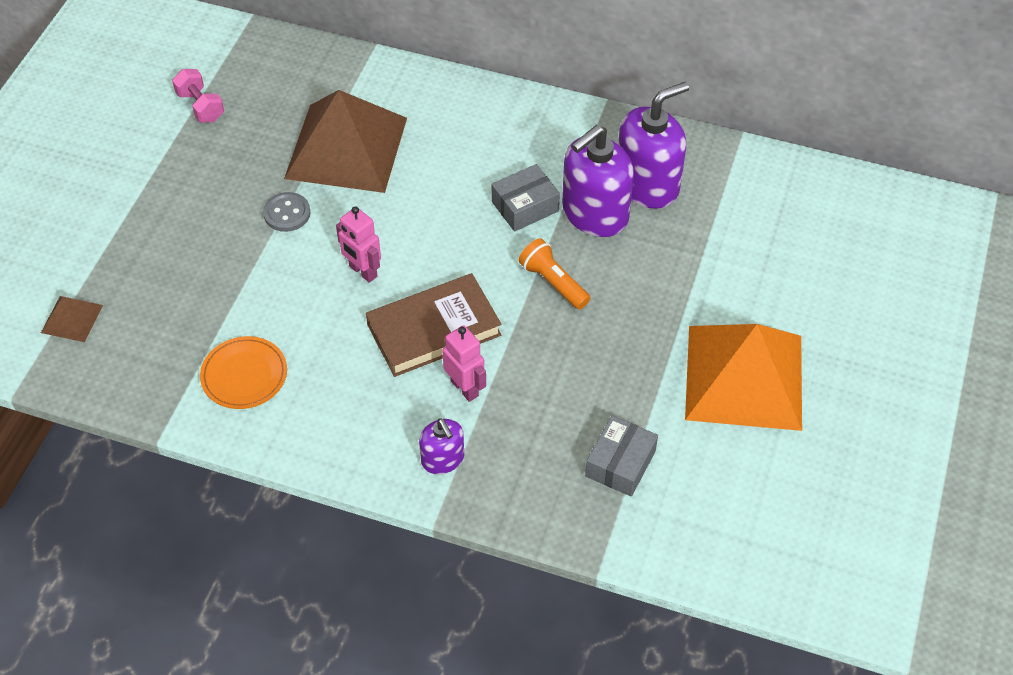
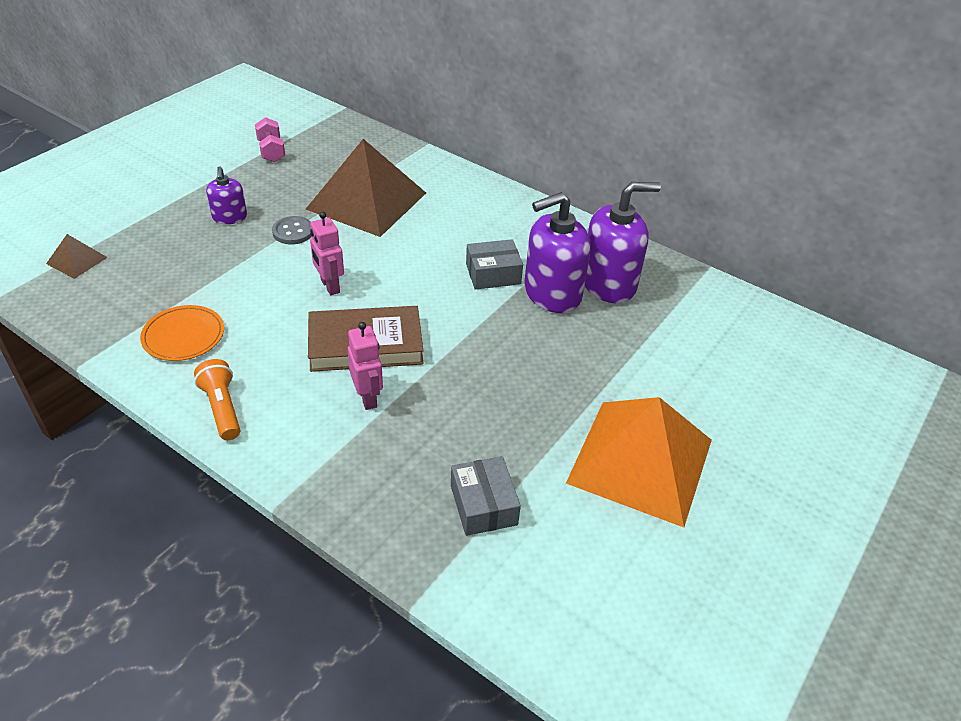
camera: 15 degrees right, 10 degrees down
purple soap dispenser [419,418,464,474] -> purple soap dispenser moved to [206,166,247,224]
orange flashlight [519,238,590,310] -> orange flashlight moved to [194,359,240,440]
grey box [585,415,658,497] -> grey box turned 60 degrees counterclockwise [451,456,521,536]

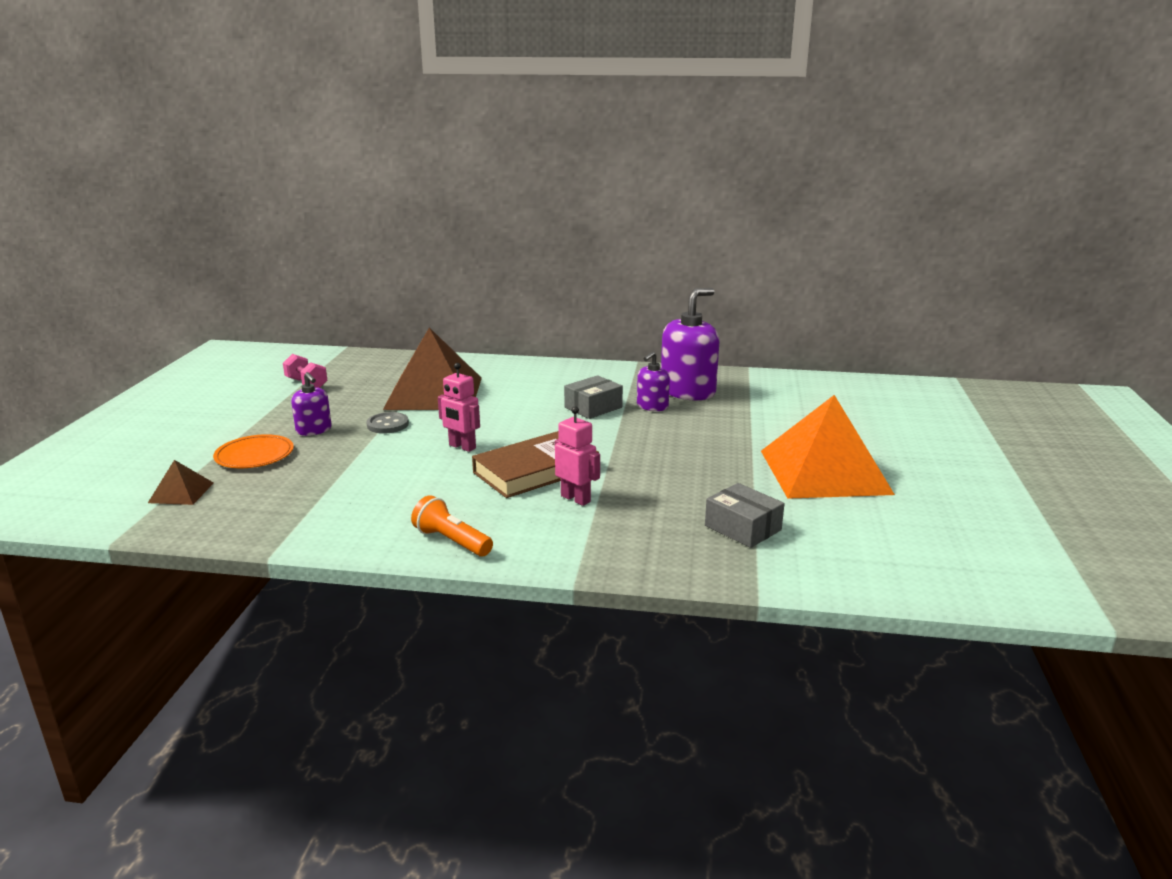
camera: 25 degrees left, 20 degrees down
orange plate [140,305,224,361] -> orange plate moved to [213,434,294,468]
purple soap dispenser [525,192,591,313] -> purple soap dispenser [637,351,670,411], size x0.54

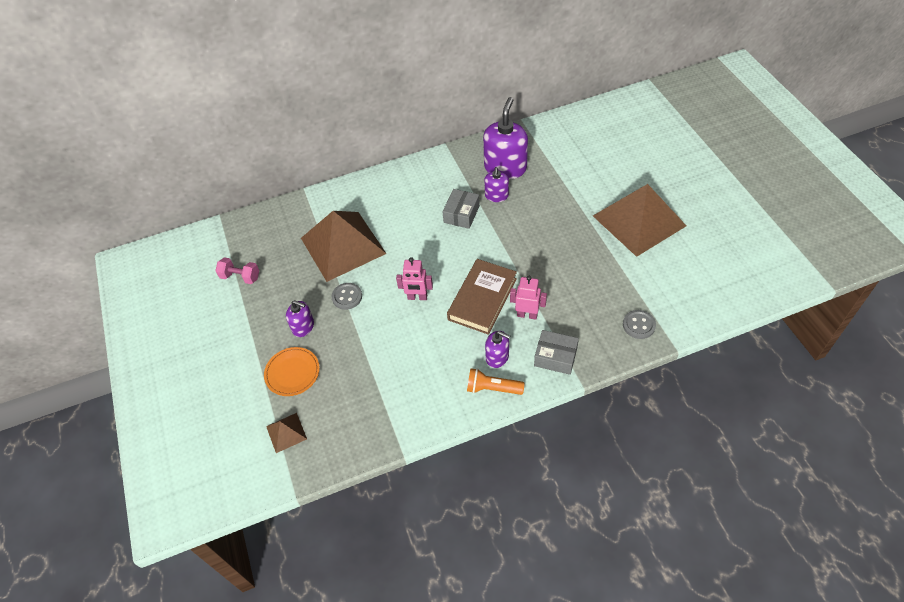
camera: 25 degrees left, 30 degrees up
grey box [705,483,785,548] -> grey box moved to [534,330,579,375]
orange pyramid [761,395,895,499] -> brown pyramid [593,184,686,257]
none -> purple soap dispenser [485,331,510,368]
none -> grey button [623,310,656,339]

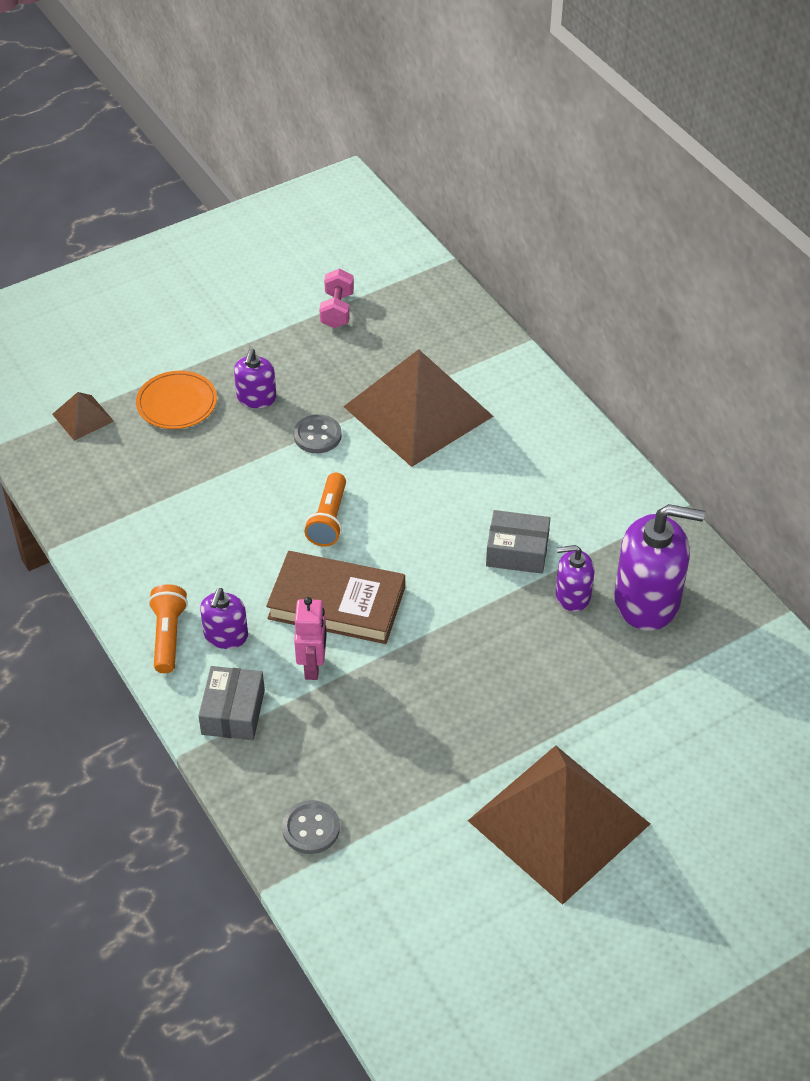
camera: 75 degrees right, 5 degrees down
pink robot [396,257,433,300] -> orange flashlight [304,473,346,547]

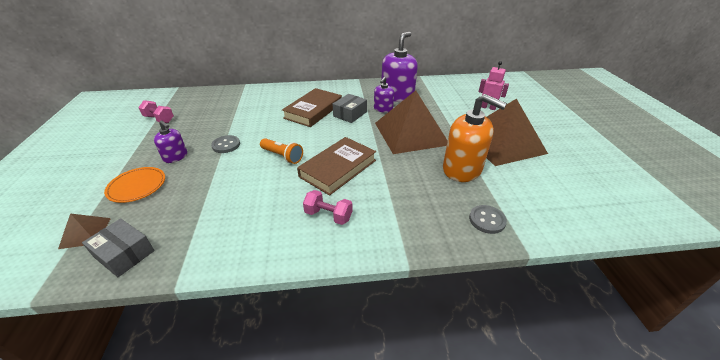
camera: 65 degrees left, 10 degrees down
orange flashlight [148,584,188,673] -> none
grey box [198,666,265,740] -> grey box moved to [82,218,155,277]
purple soap dispenser [200,588,248,649] -> pink dumbbell [303,190,353,225]
pink robot [294,597,327,680] -> pink robot moved to [479,61,509,110]
brown pyramid [343,349,494,467] -> brown pyramid moved to [375,90,448,154]
none -> brown book [282,88,342,127]
none -> orange soap dispenser [443,94,507,182]

